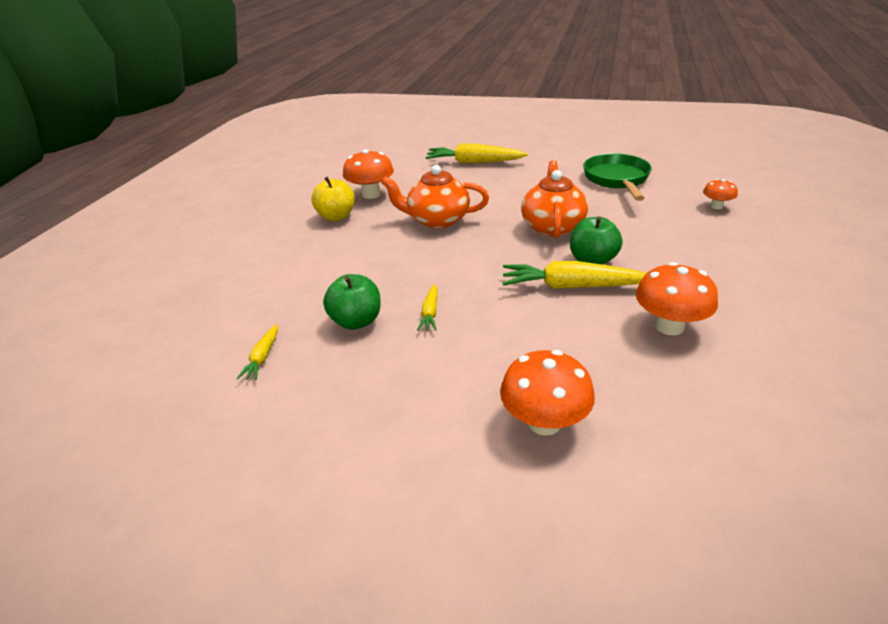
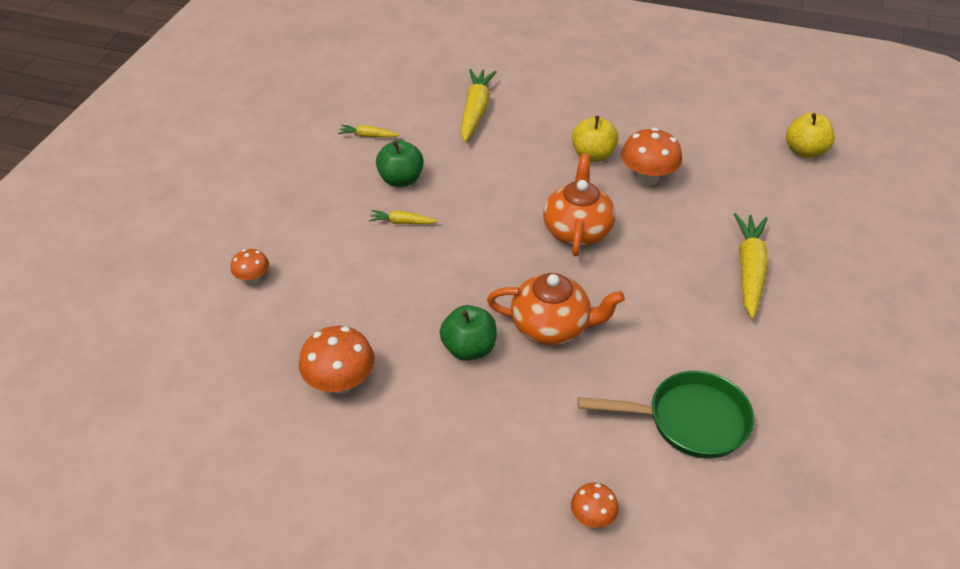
camera: 90 degrees right, 10 degrees up
orange mushroom [500,350,595,436] -> orange mushroom [231,249,269,284], size x0.56
yellow carrot [503,261,646,289] -> yellow carrot moved to [461,69,497,142]
none -> yellow apple [786,113,835,158]

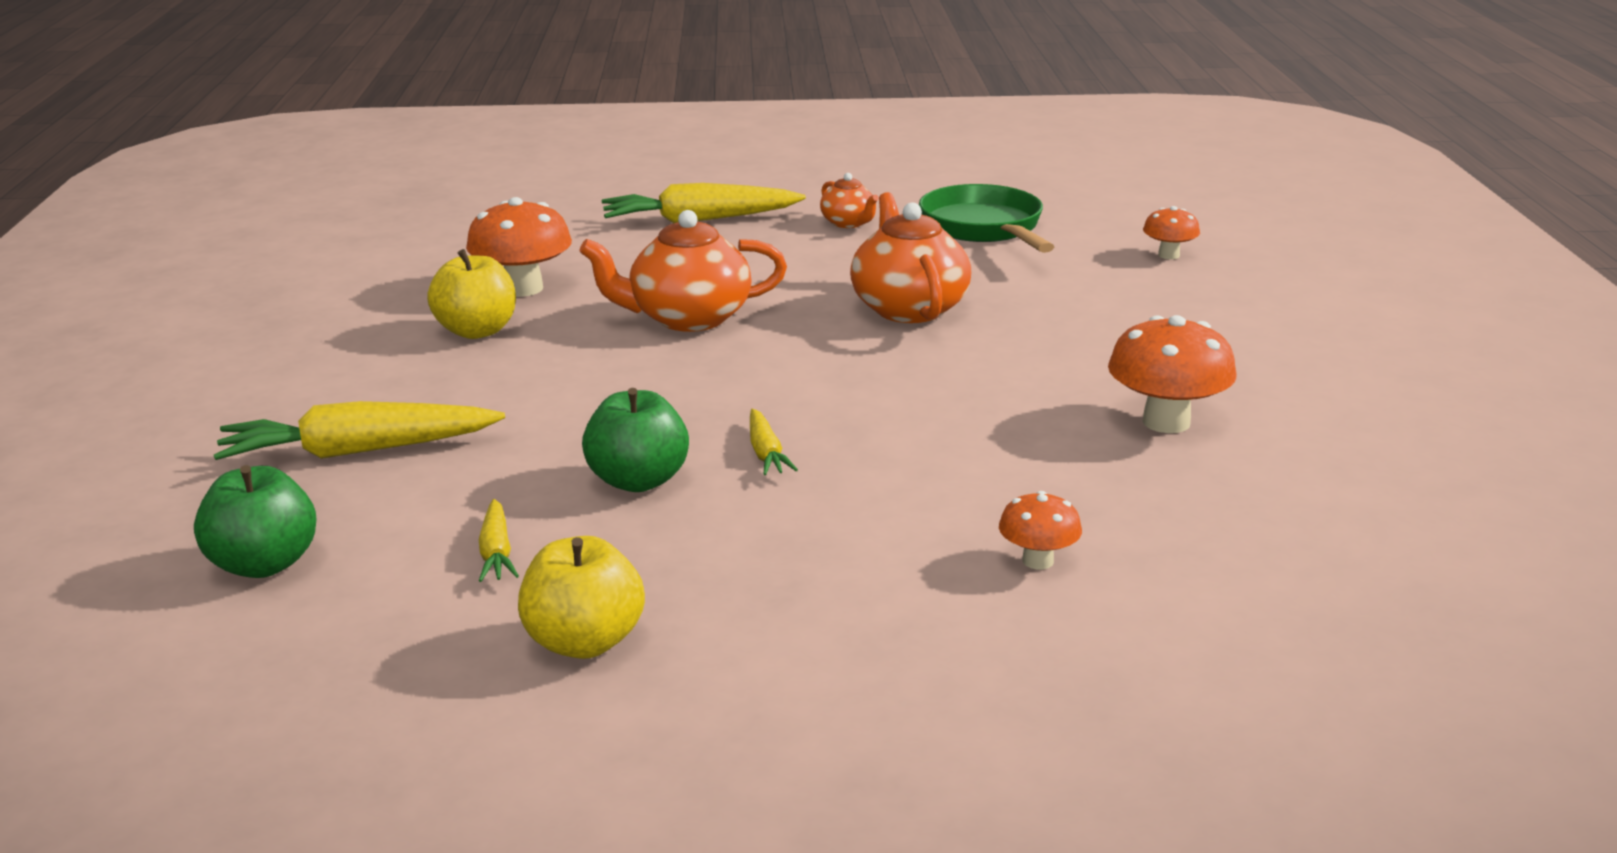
camera: 110 degrees left, 20 degrees down
green apple [440,305,497,361] -> green apple moved to [194,465,317,578]
yellow apple [786,113,835,158] -> yellow apple moved to [518,536,645,659]
none -> orange teapot [820,173,879,228]

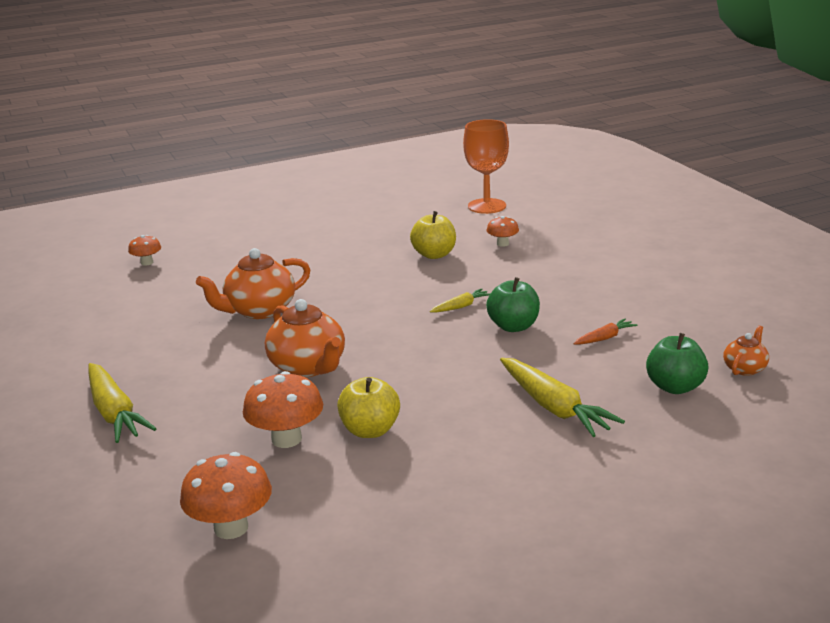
camera: 110 degrees left, 0 degrees up
yellow carrot [479,499,519,582] -> orange carrot [573,318,637,345]
yellow apple [518,536,645,659] -> yellow apple moved to [410,211,456,259]
orange teapot [820,173,879,228] -> orange teapot moved to [723,326,769,376]
green pan [919,184,1054,253] -> none
orange mushroom [1108,315,1237,433] -> orange mushroom moved to [180,452,272,539]
none -> orange goblet [463,119,509,214]

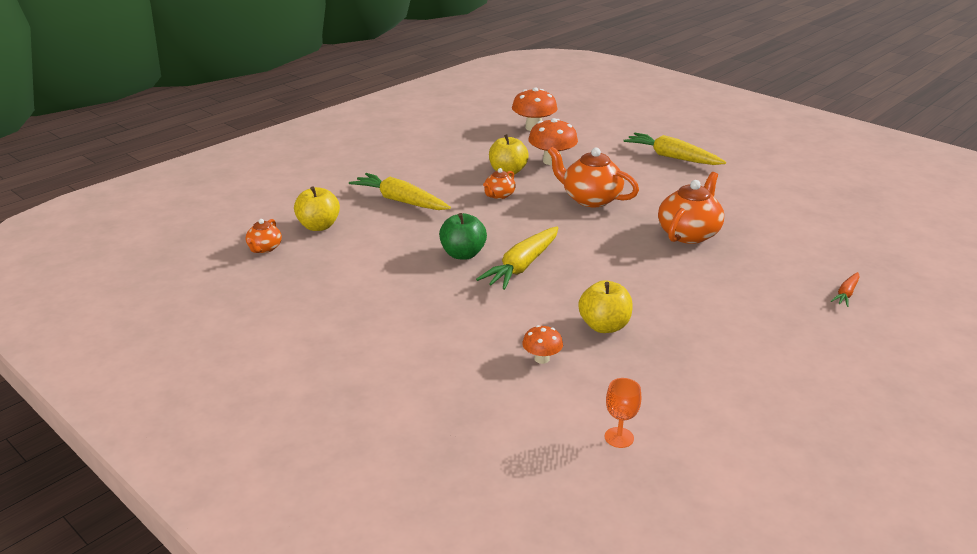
camera: 155 degrees right, 5 degrees up
orange mushroom [128,235,161,266] -> none
yellow carrot [430,289,490,312] -> yellow carrot [476,226,558,290], size x1.99
orange goblet [463,119,509,214] -> orange goblet [605,378,641,448], size x0.50
orange carrot [573,318,637,345] -> orange carrot moved to [831,272,860,307]
green apple [646,333,709,394] -> yellow apple [294,187,340,231]
none -> orange teapot [483,168,516,199]

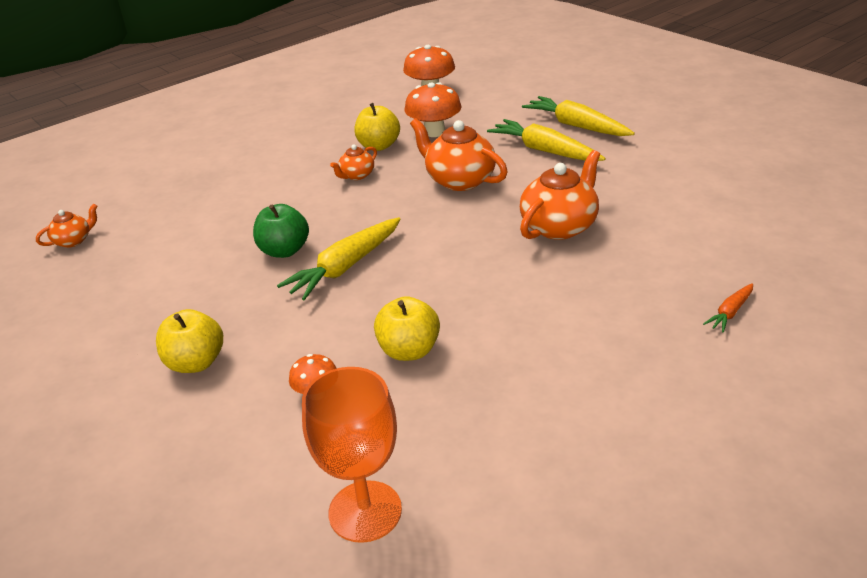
camera: 10 degrees right, 5 degrees up
orange teapot [245,219,282,253] -> orange teapot turned 150 degrees counterclockwise [36,204,98,248]
yellow apple [294,187,340,231] -> yellow apple moved to [156,309,223,373]
yellow carrot [349,173,451,210] -> yellow carrot moved to [487,119,606,161]
orange goblet [605,378,641,448] -> orange goblet [302,367,402,543], size x1.99

